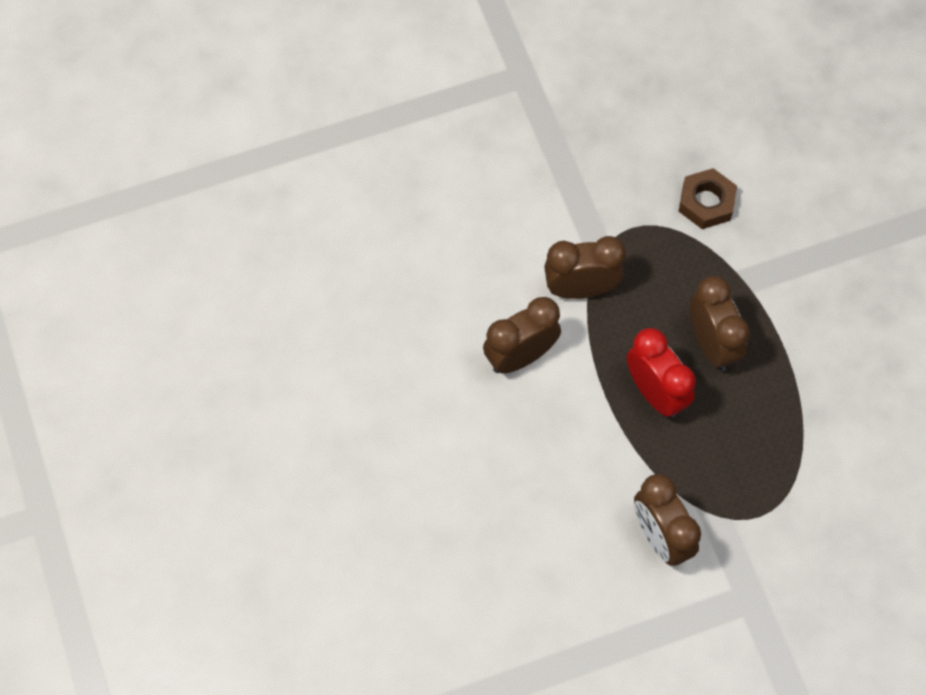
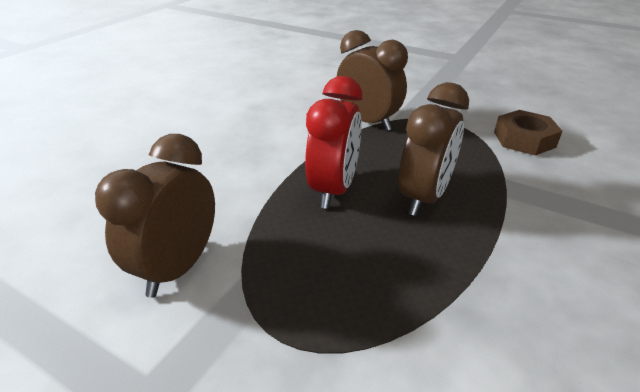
camera: 50 degrees right, 30 degrees down
brown clock [483,297,561,374] -> none

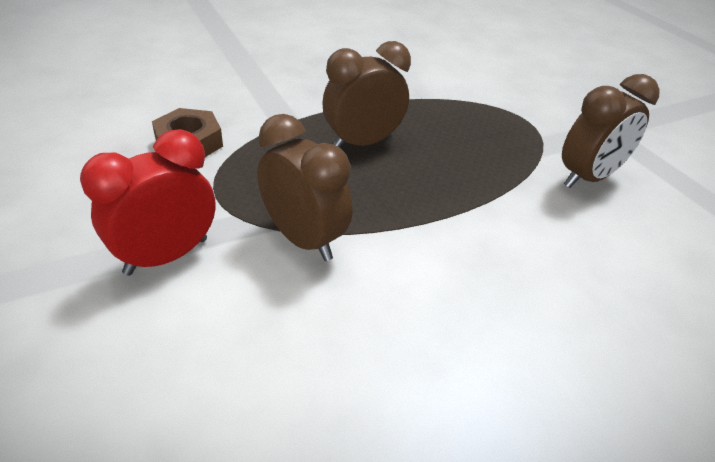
camera: 150 degrees left, 5 degrees up
red clock [305,76,362,209] -> red clock moved to [80,129,216,275]
brown clock [337,30,408,131] -> brown clock turned 150 degrees clockwise [257,114,352,261]

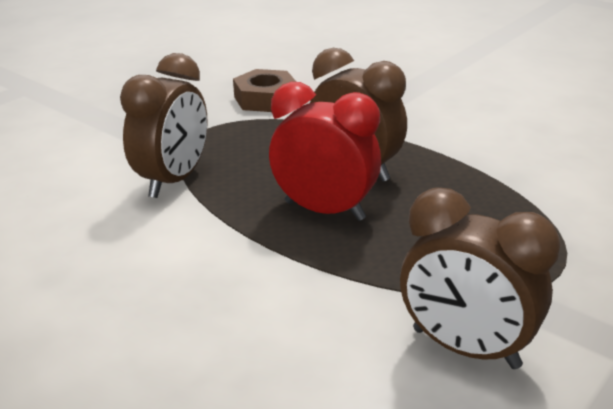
camera: 70 degrees right, 10 degrees down
red clock [80,129,216,275] -> red clock moved to [269,82,381,221]

